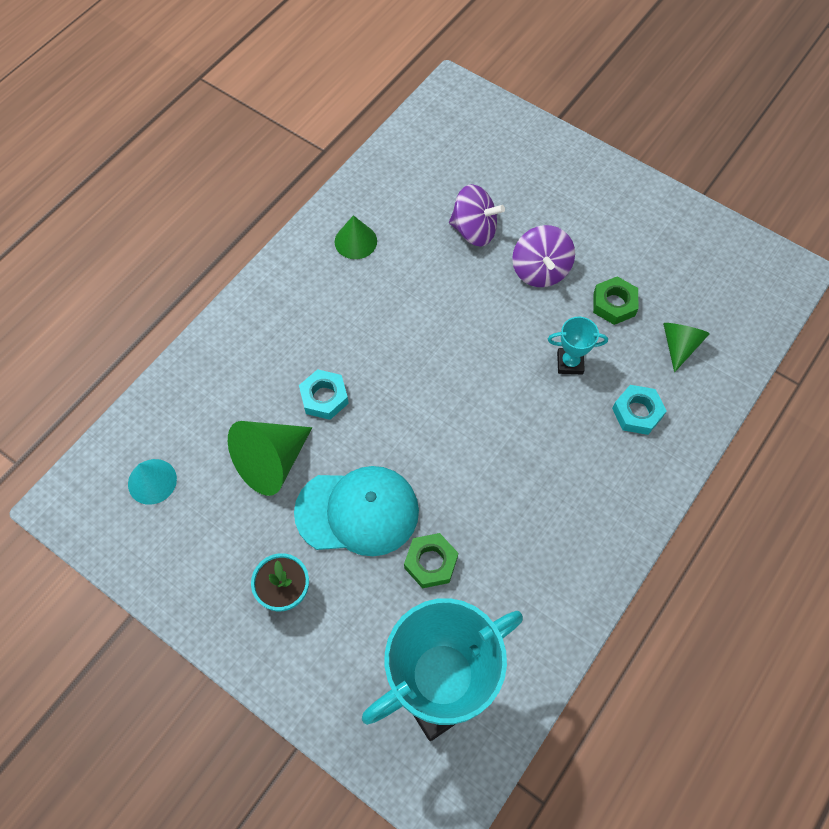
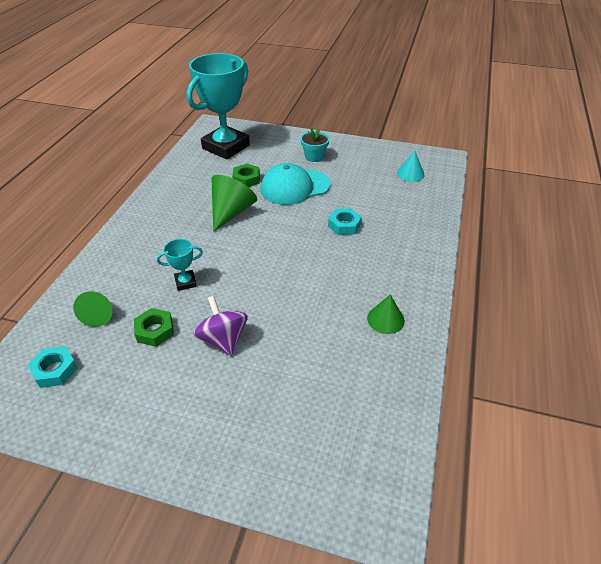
camera: 160 degrees right, 20 degrees down
green cone [228,421,312,496] -> green cone moved to [211,175,257,232]
purple spinning top [449,184,505,247] -> none
turquoise nut [612,385,667,435] -> turquoise nut moved to [27,346,78,388]

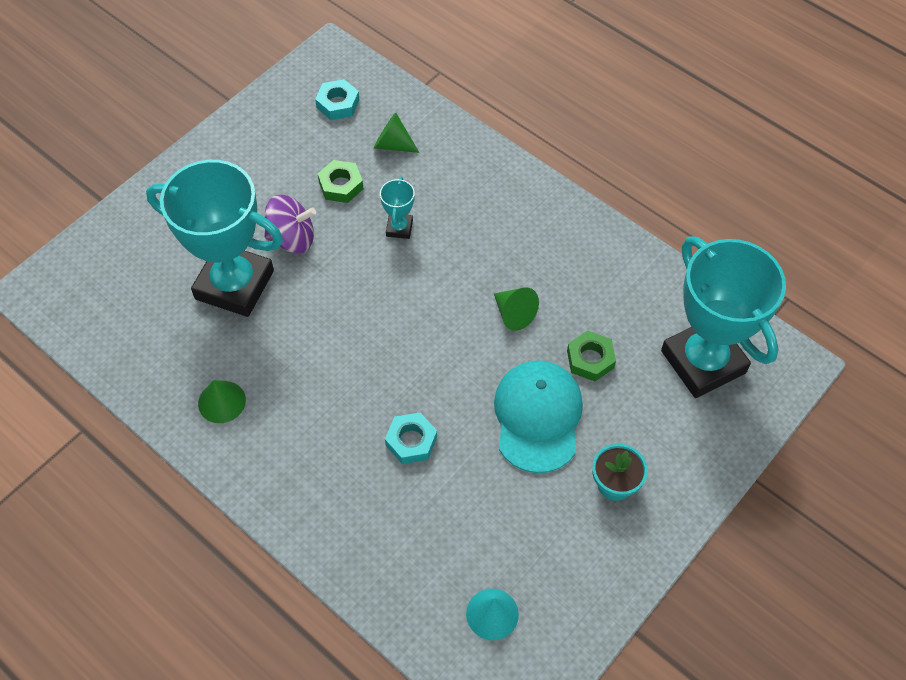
camera: 115 degrees right, 15 degrees up
green cone [211,175,257,232] -> green cone [494,287,539,331], size x0.61
none -> turquoise trophy [146,160,283,317]

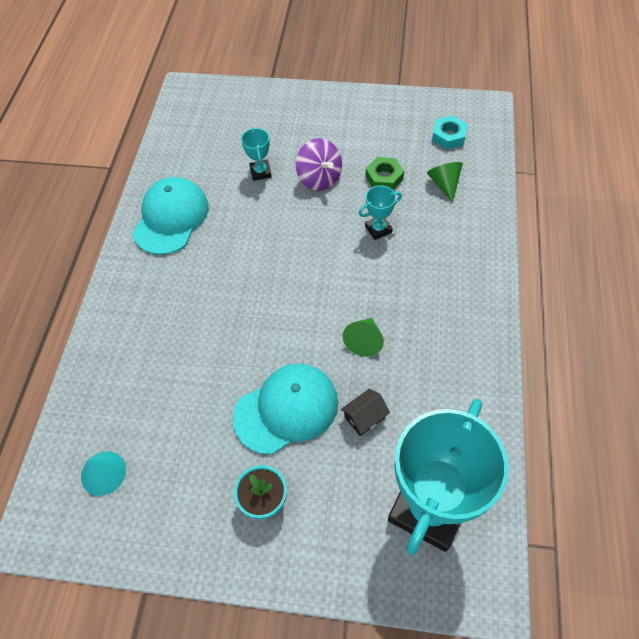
camera: 60 degrees right, 0 degrees up
turquoise trophy [146,160,283,317] -> turquoise trophy [241,128,272,181], size x0.41
green cone [198,380,246,423] -> turquoise cap [133,177,209,255]
turquoise nut [385,413,437,464] -> none
green nut [567,331,616,382] -> black house [341,389,390,436]

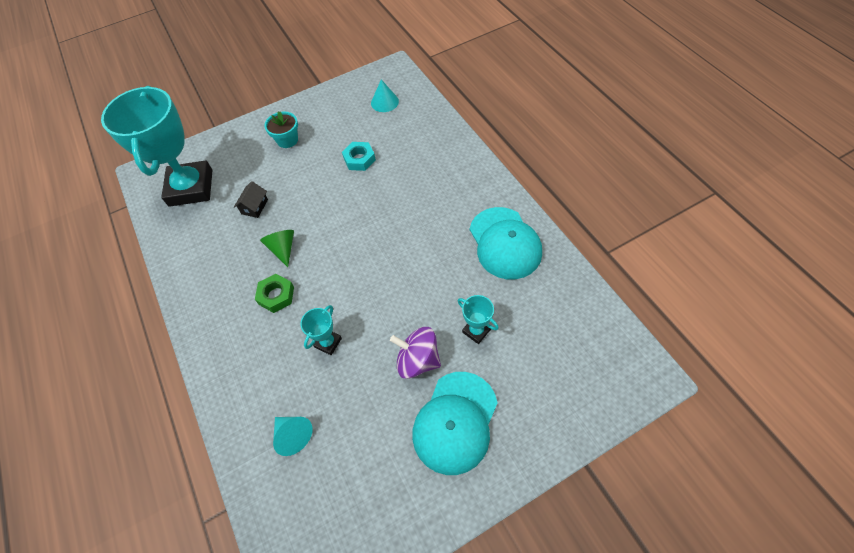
camera: 145 degrees right, 0 degrees up
turquoise cap [233,364,338,455] -> turquoise cap moved to [412,372,498,475]
green nut [365,157,404,190] -> green nut moved to [255,274,294,313]
green cone [427,162,463,203] -> turquoise cone [273,417,313,456]
turquoise nut [432,115,467,150] -> turquoise nut moved to [342,142,376,171]

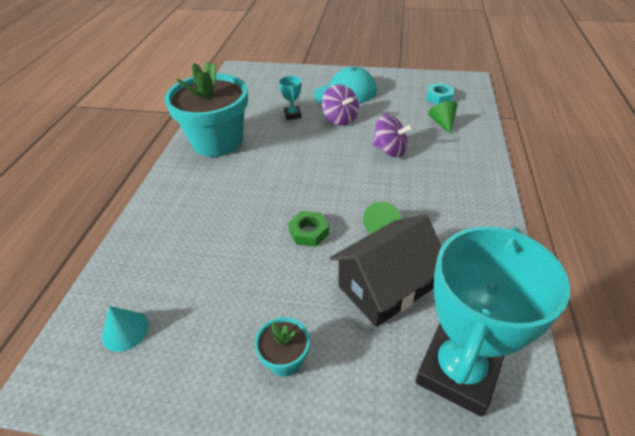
camera: 145 degrees left, 15 degrees down
black house [234,181,268,218] -> black house [330,214,442,327], size x2.38
green nut [255,274,294,313] -> green nut moved to [288,211,329,247]
turquoise cone [273,417,313,456] -> green cone [428,101,458,135]
turquoise trophy [300,305,342,355] -> purple spinning top [372,114,413,157]
turquoise nut [342,142,376,171] -> turquoise nut moved to [426,83,454,104]
turquoise cap [470,207,542,279] -> turquoise flower pot [165,61,248,157]

